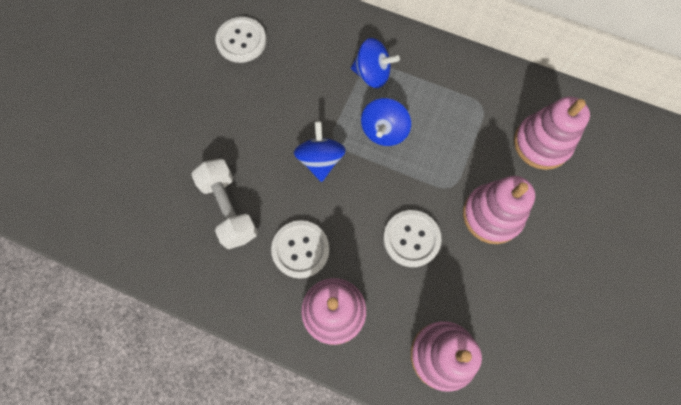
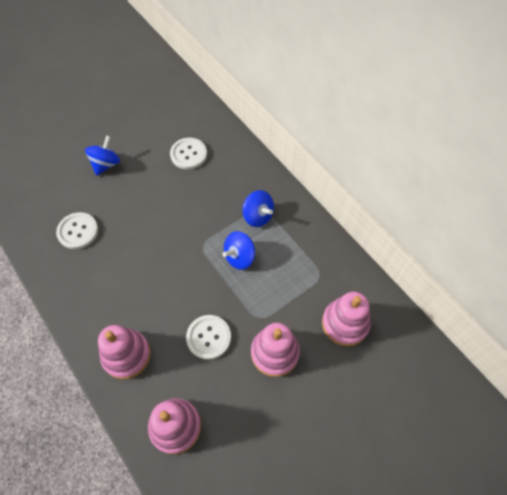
camera: 30 degrees right, 10 degrees down
white dumbbell [191,159,258,249] -> none
white button [271,220,329,278] -> white button moved to [56,212,98,249]
blue spinning top [294,121,346,182] -> blue spinning top moved to [85,135,120,176]

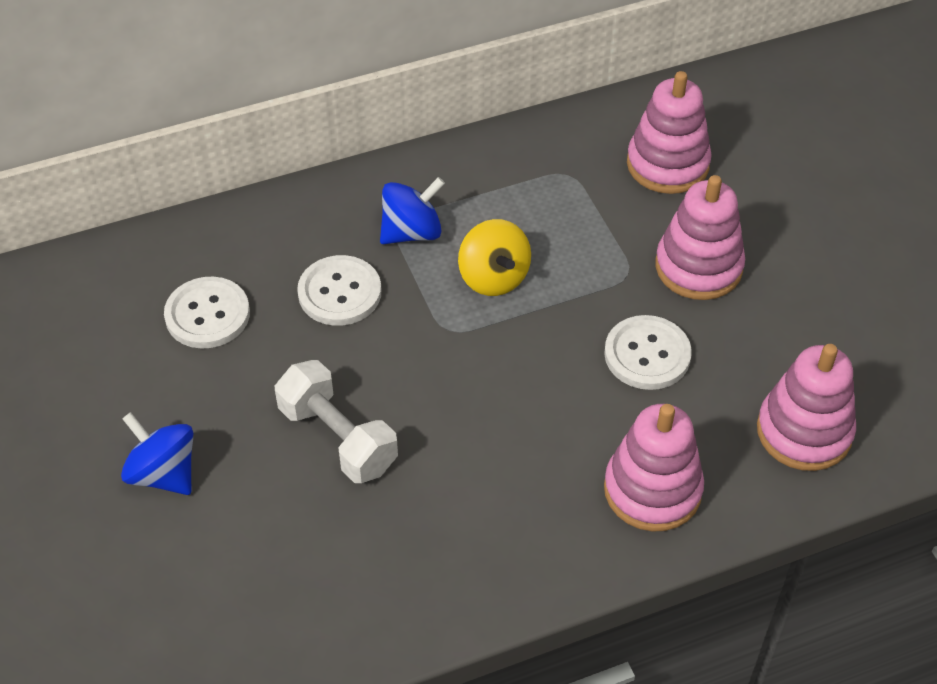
camera: 75 degrees left, 10 degrees down
white button [56,212,98,249] -> white button moved to [297,255,381,326]
blue spinning top [223,231,255,270] -> yellow spinning top [458,219,531,296]
none -> white dumbbell [275,360,398,483]

